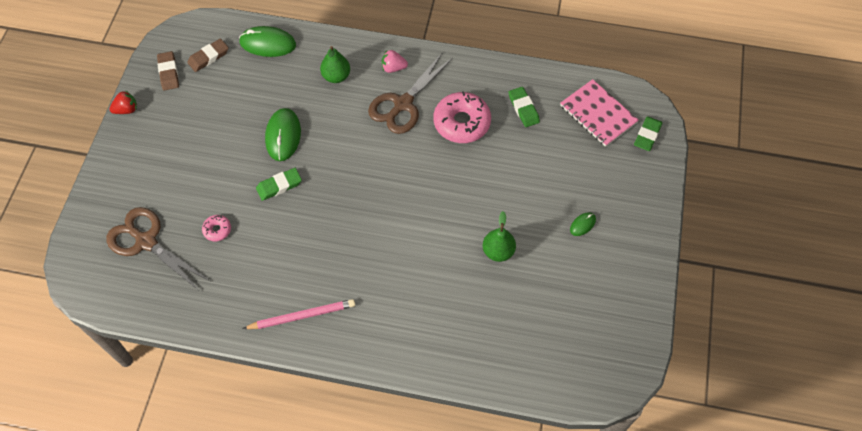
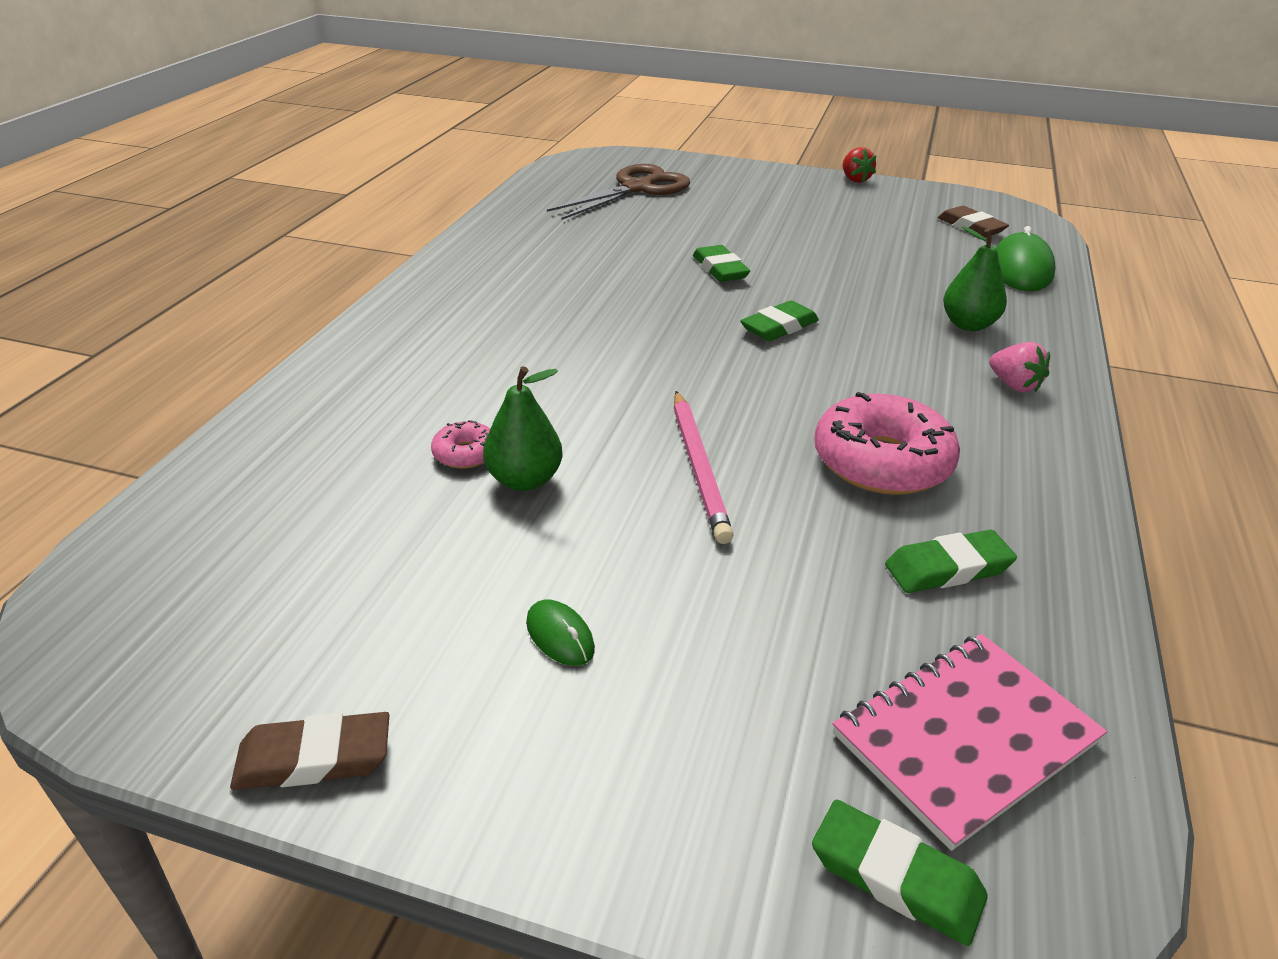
camera: 95 degrees right, 25 degrees down
brown eraser [157,51,179,91] -> brown eraser moved to [230,712,389,790]
pink donut [202,215,231,241] -> pink donut moved to [431,420,490,469]
pink pencil [243,299,355,329] -> pink pencil moved to [674,391,734,544]
green mouse [265,108,301,161] -> none
brown scissors [368,52,453,134] -> none
pink strawberry [382,50,408,73] -> pink strawberry turned 135 degrees clockwise [989,342,1050,393]
none -> green eraser [740,300,819,341]

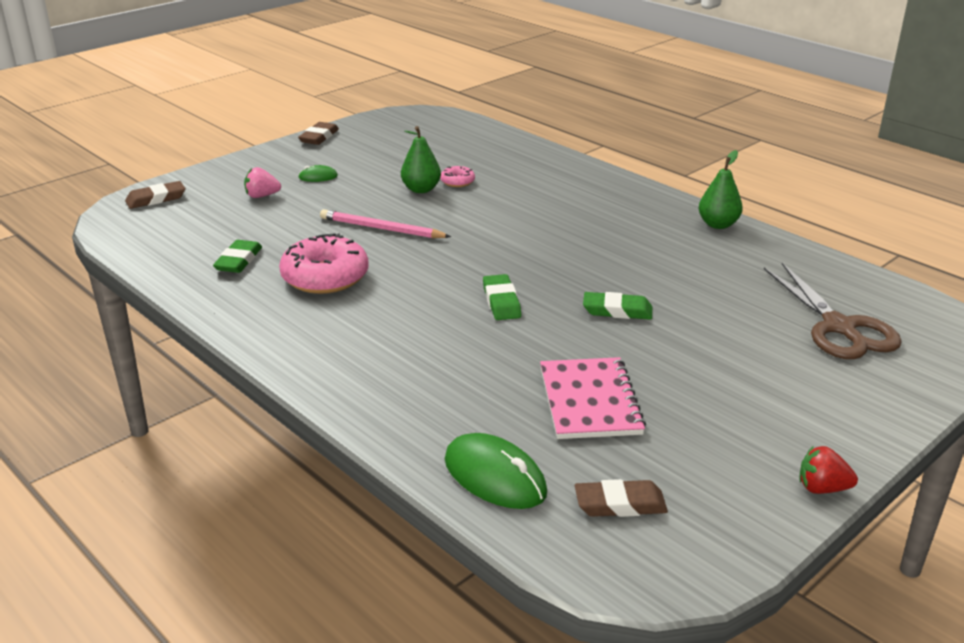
camera: 120 degrees right, 5 degrees down
green eraser [812,800,988,946] -> brown eraser [125,181,185,209]
pink notebook [833,634,1107,851] -> pink notebook moved to [540,357,646,439]
green pear [943,226,1007,331] -> green pear moved to [699,150,743,229]
pink strawberry [989,342,1050,393] -> pink strawberry moved to [244,167,281,198]

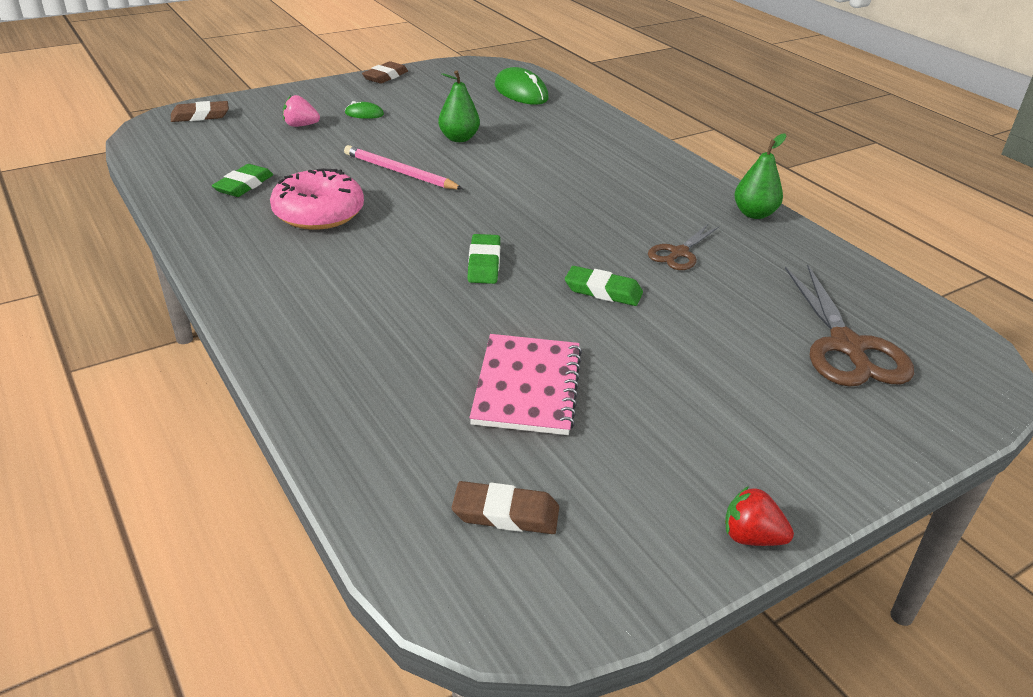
camera: 10 degrees right, 5 degrees up
pink donut [440,166,475,187] -> none
green mouse [445,433,547,509] -> green mouse moved to [494,67,549,105]
none -> brown scissors [648,224,719,270]

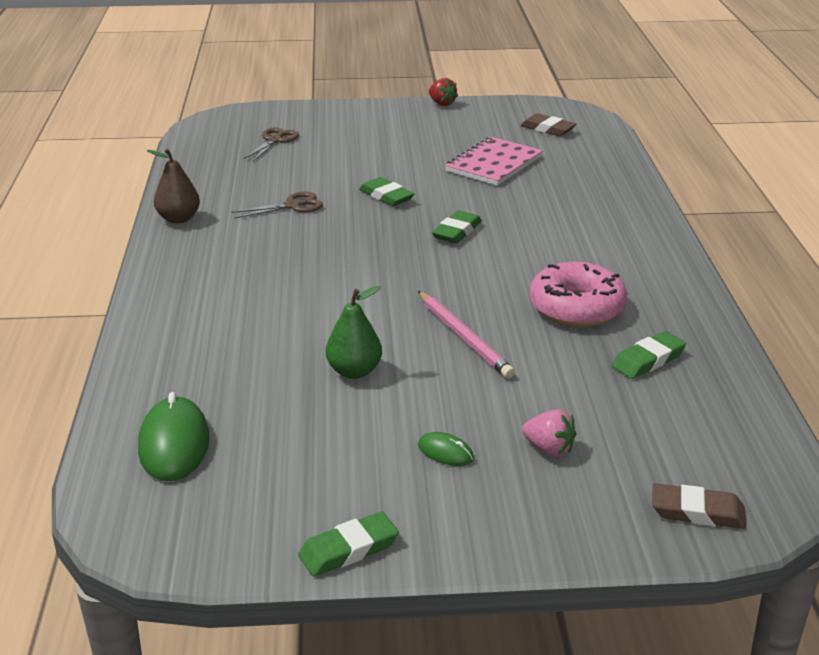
camera: 150 degrees left, 5 degrees down
brown eraser [362,61,408,84] -> green eraser [298,511,399,576]
green pear [734,133,786,219] -> brown pear [147,149,200,223]
brown scissors [785,264,914,387] -> brown scissors [244,128,299,161], size x0.57

